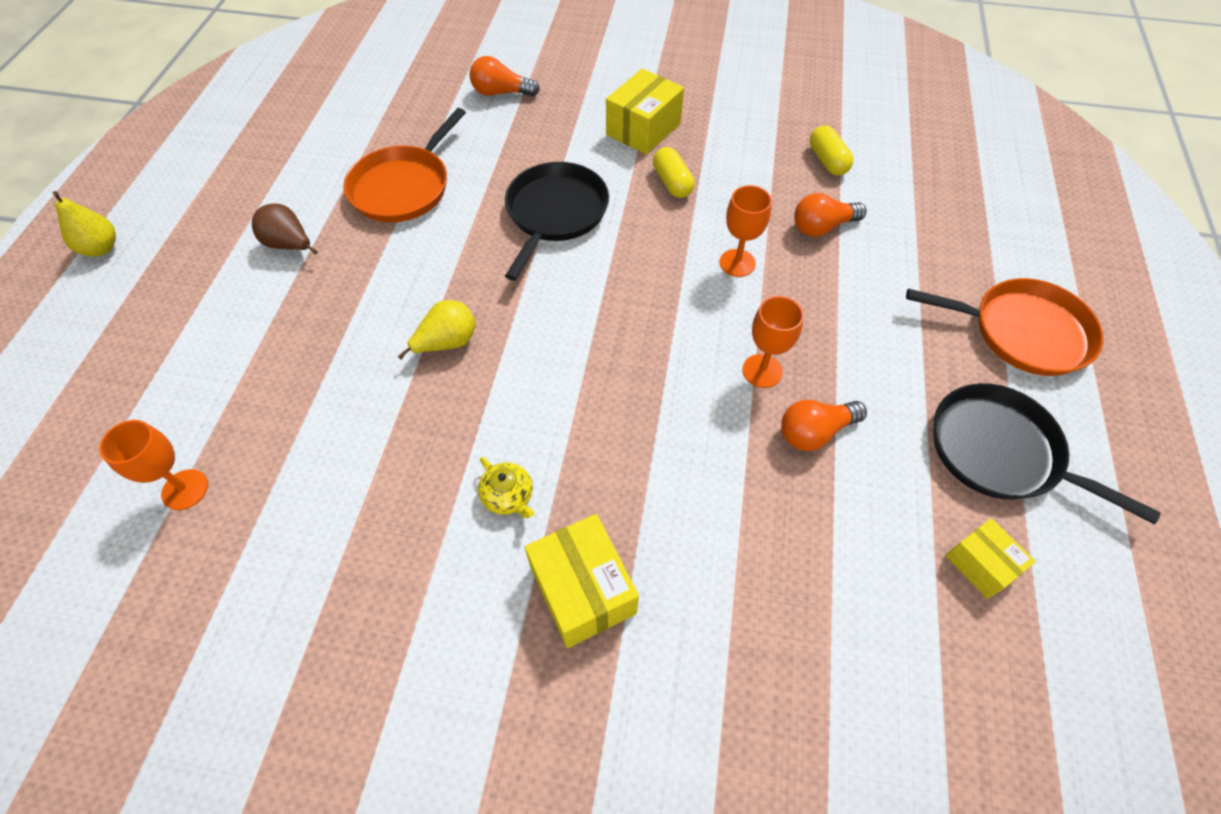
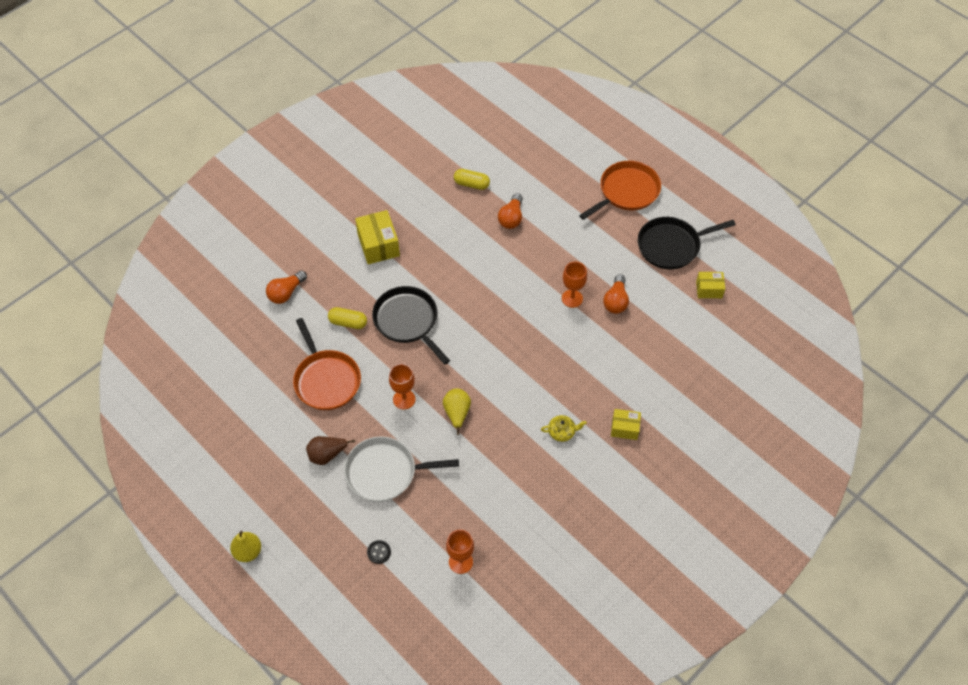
camera: 55 degrees left, 0 degrees up
yellow box [525,514,639,648] -> yellow box [611,409,641,440], size x0.61
yellow capsule [653,147,695,198] -> yellow capsule moved to [328,307,367,329]
orange goblet [720,185,772,277] -> orange goblet moved to [389,364,416,409]
none -> white pan [344,436,459,502]
none -> black button [367,540,391,564]

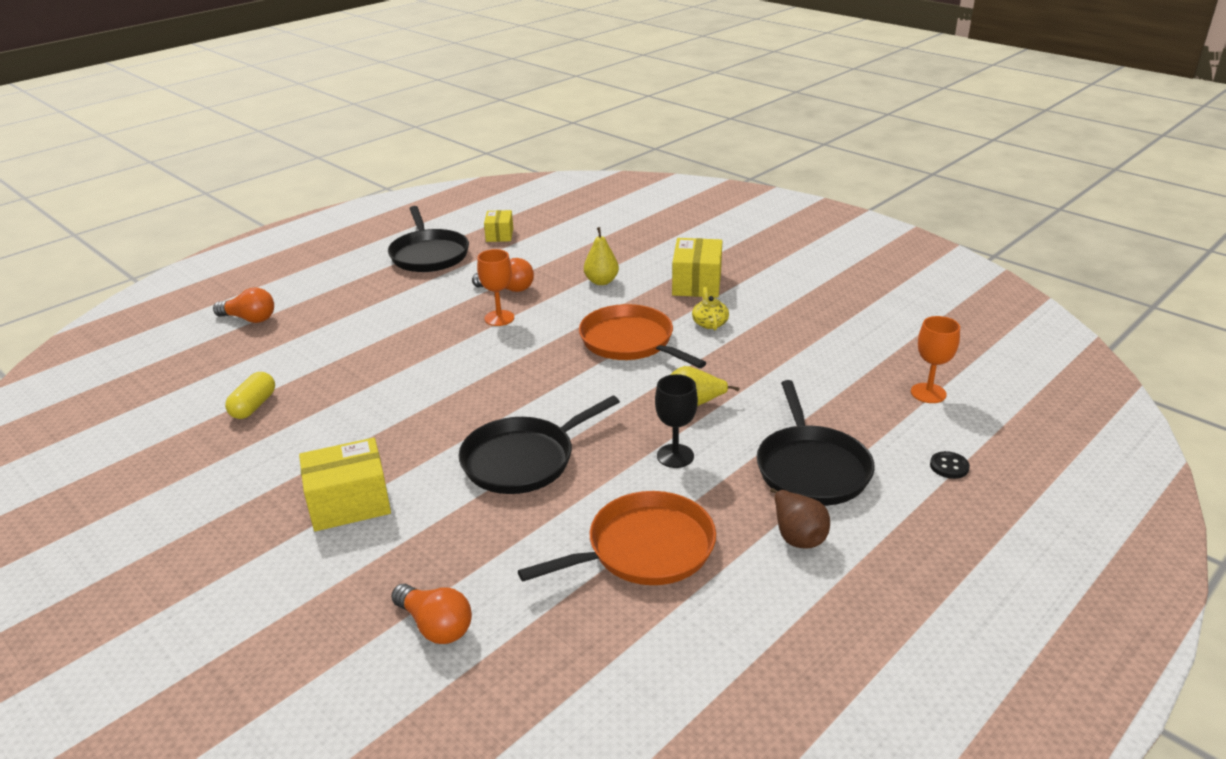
camera: 90 degrees left, 25 degrees down
yellow pear [230,531,261,562] -> yellow pear moved to [584,227,619,285]
yellow capsule [328,307,367,329] -> none
white pan [344,436,459,502] -> black pan [757,380,875,506]
orange goblet [389,364,416,409] -> black goblet [655,374,698,468]
orange light bulb [498,193,523,229] -> orange light bulb moved to [213,287,274,323]
orange pan [579,161,661,220] -> orange pan moved to [579,304,706,368]
yellow box [611,409,641,440] -> yellow box [672,238,722,298], size x1.65

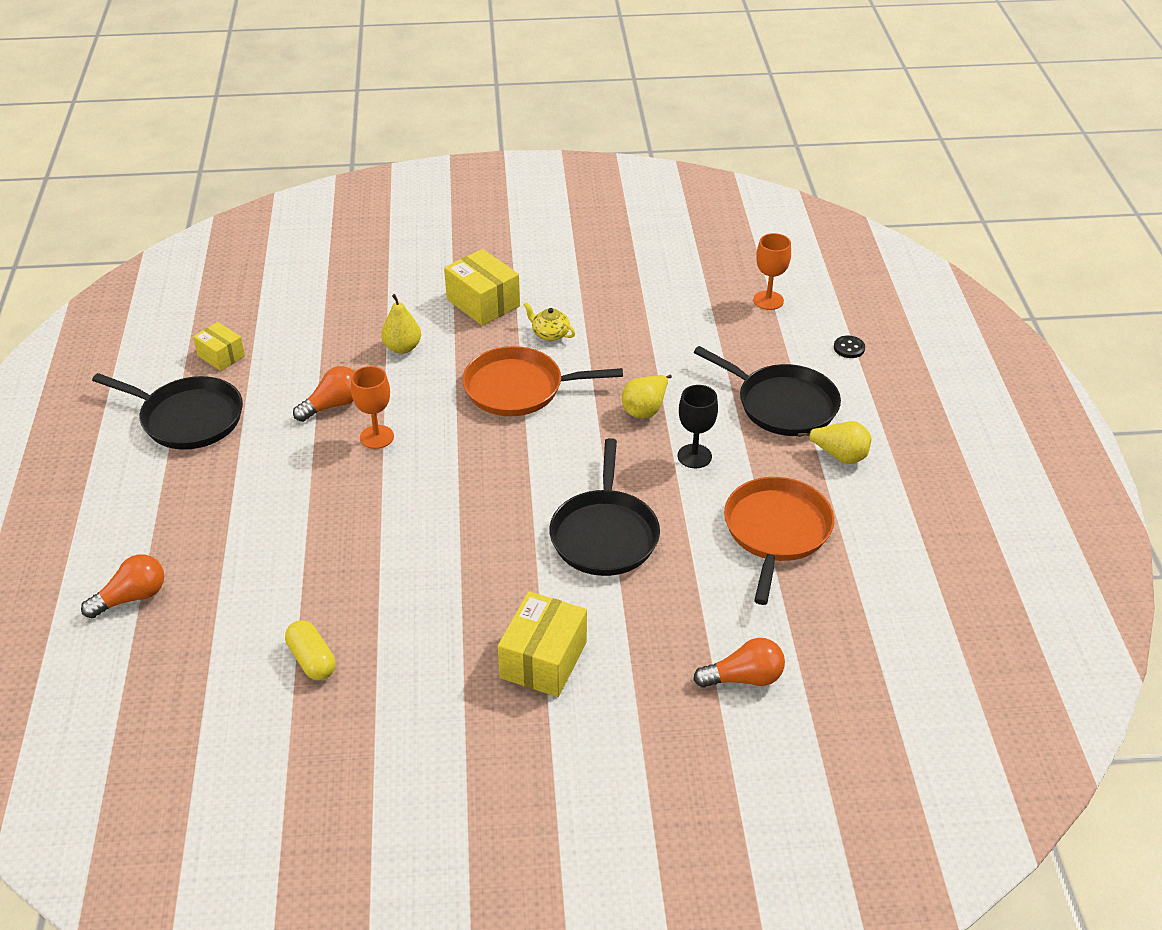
camera: 50 degrees left, 10 degrees up
brown pear [770,488,830,549] -> yellow pear [798,421,871,464]

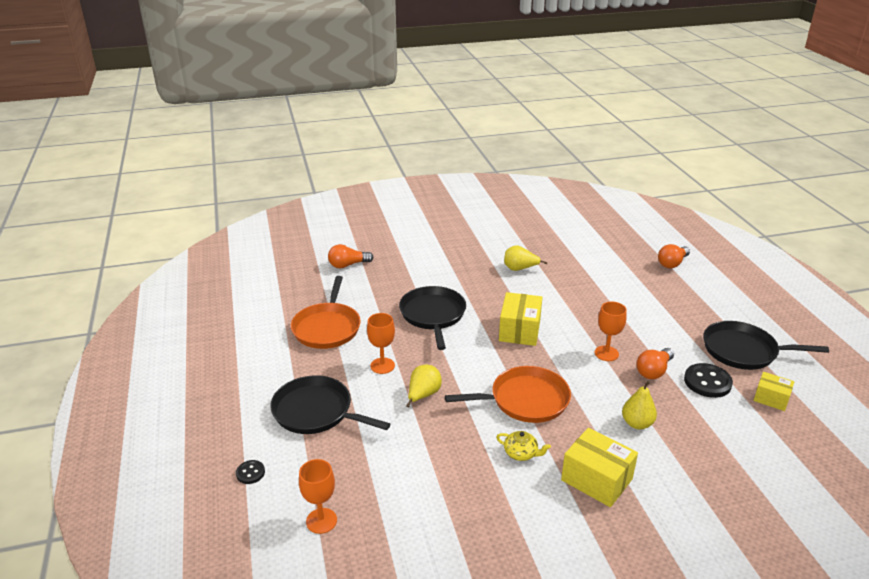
camera: 170 degrees right, 10 degrees down
yellow capsule [285,620,336,680] -> none
yellow box [498,591,587,697] -> yellow box moved to [499,292,542,346]
black goblet [678,385,718,468] -> orange goblet [367,313,395,374]
yellow pear [798,421,871,464] -> yellow pear moved to [504,245,547,271]
none -> black button [684,363,733,398]

